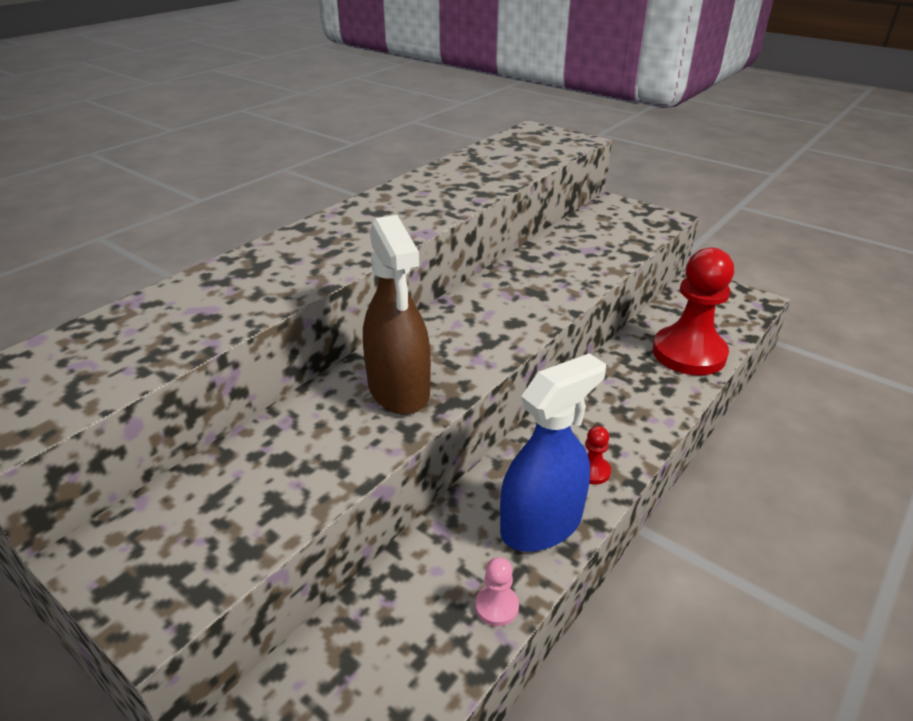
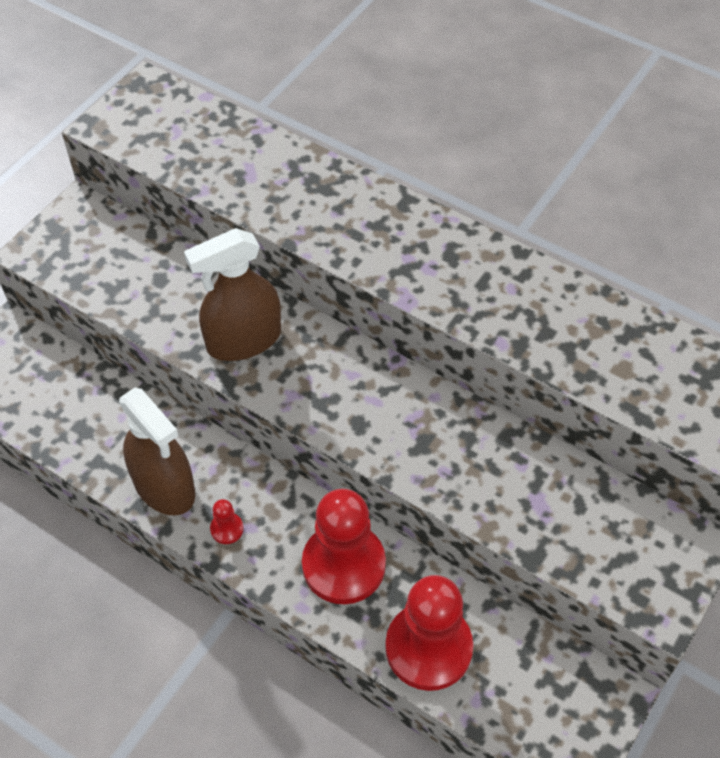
camera: 85 degrees right, 20 degrees up
pink pawn [475,557,519,626] -> none
blue spray bottle [500,353,606,552] -> brown spray bottle [119,388,195,515]
none -> red pawn [302,489,386,604]

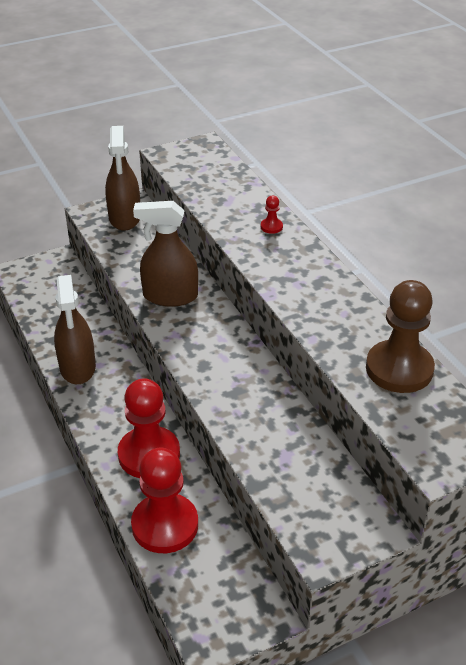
camera: 30 degrees right, 15 degrees down
red pawn [210,499,244,544] -> red pawn moved to [261,196,283,234]
none -> brown spray bottle [105,126,140,231]
none -> brown pawn [366,280,435,393]

